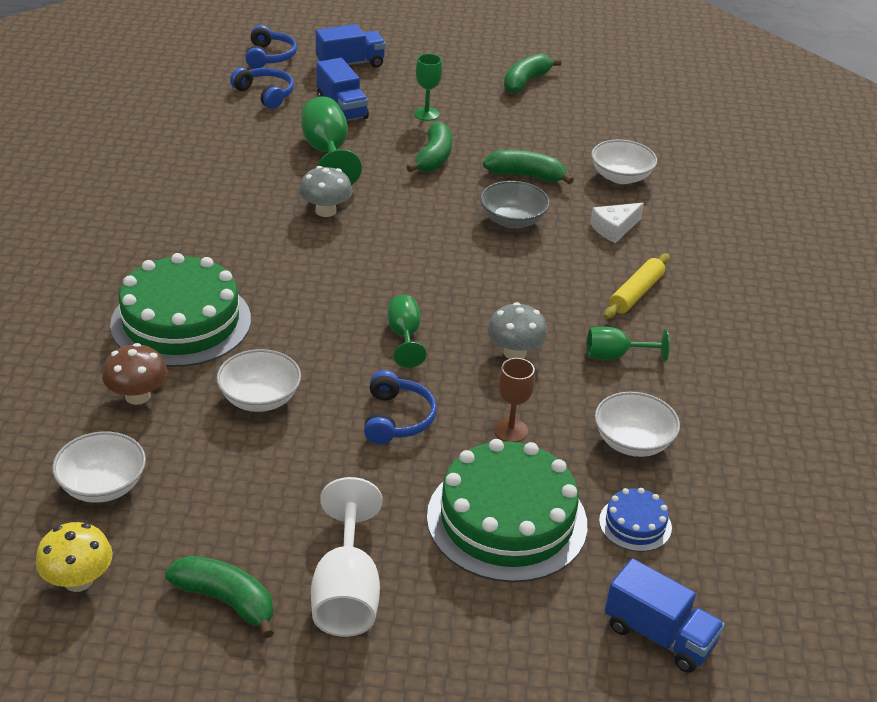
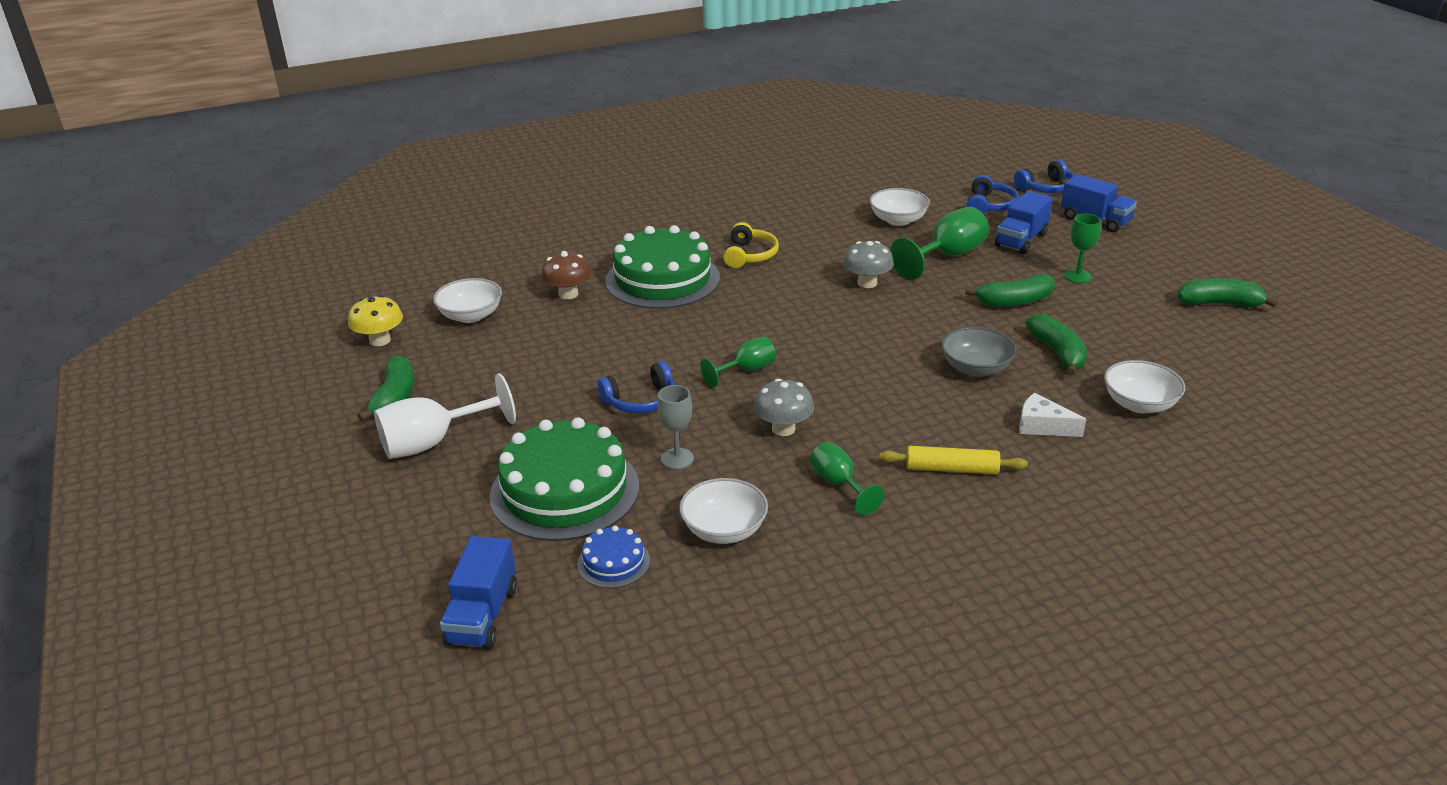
camera: 65 degrees right, 5 degrees down
white bowl [216,349,301,412] -> white bowl moved to [870,188,930,226]
brown goblet [494,358,535,442] -> grey goblet [657,385,694,469]
none -> yellow headphones [723,222,779,268]

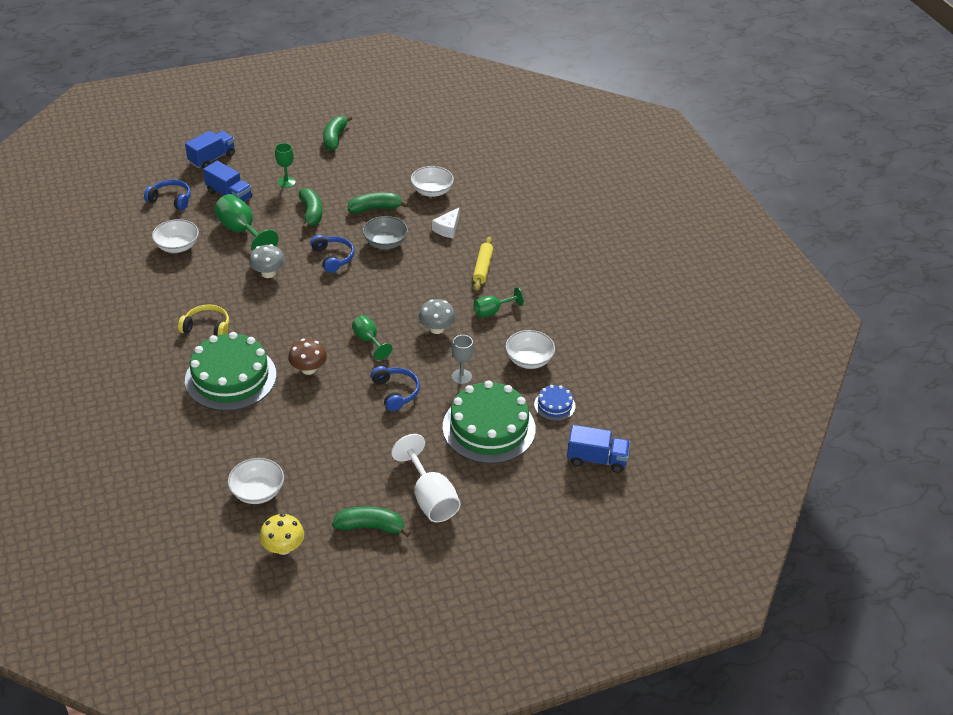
camera: 90 degrees left, 10 degrees up
brown mushroom [541,251,592,299] -> brown mushroom moved to [288,339,327,375]
blue headphones [1014,160,1074,193] -> blue headphones moved to [310,235,354,273]

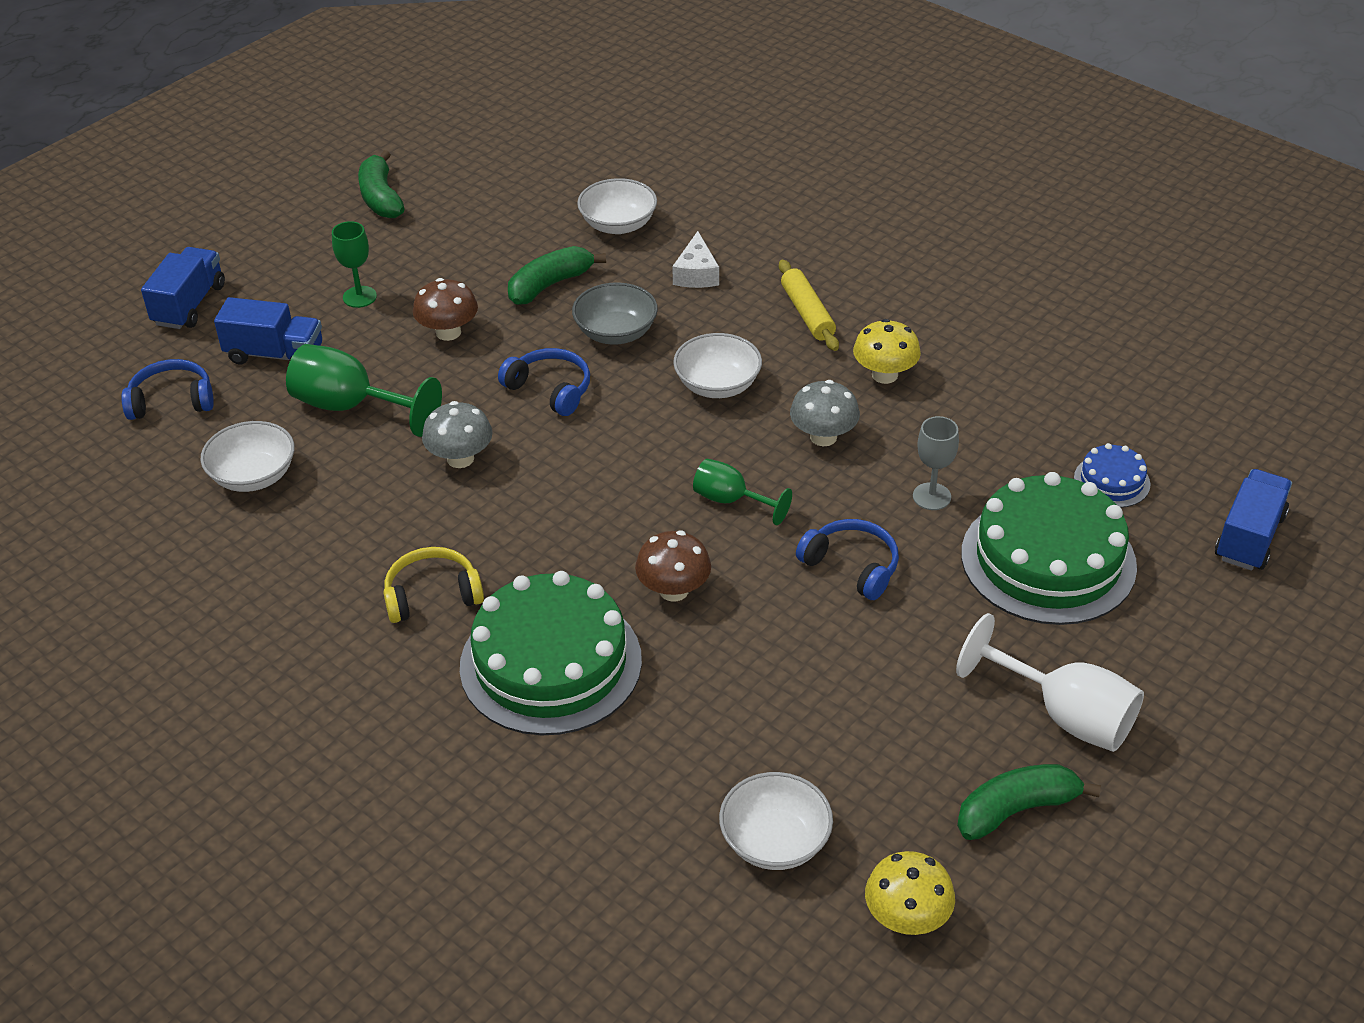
camera: 25 degrees left, 0 degrees up
green banana [299,188,322,230] -> brown mushroom [413,278,478,341]
green goblet [474,287,524,318] -> yellow mushroom [853,319,921,384]
white bowl [505,330,555,369] -> white bowl moved to [673,333,762,398]
blue truck [567,425,630,473] -> blue truck turned 45 degrees counterclockwise [1215,469,1292,570]

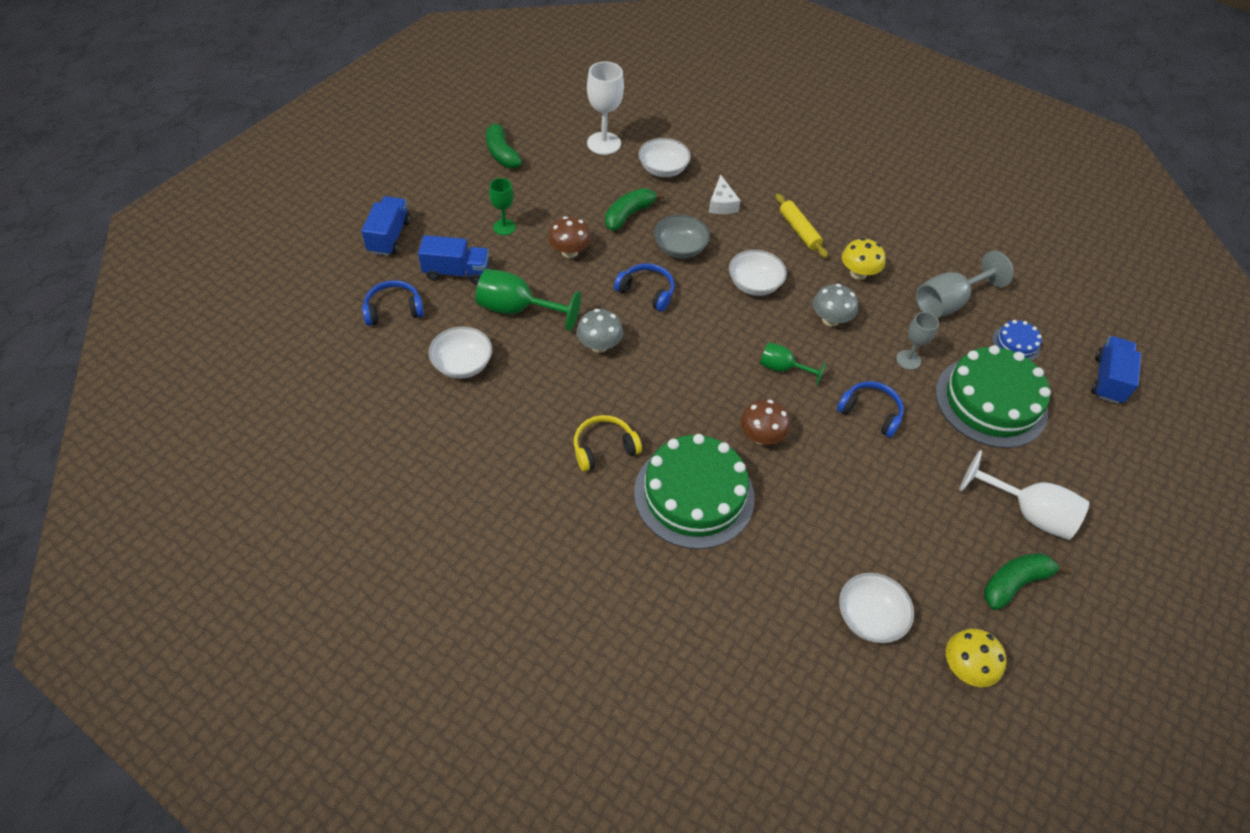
camera: 10 degrees left, 10 degrees up
none -> white goblet [587,62,624,155]
none -> grey goblet [916,251,1014,318]

